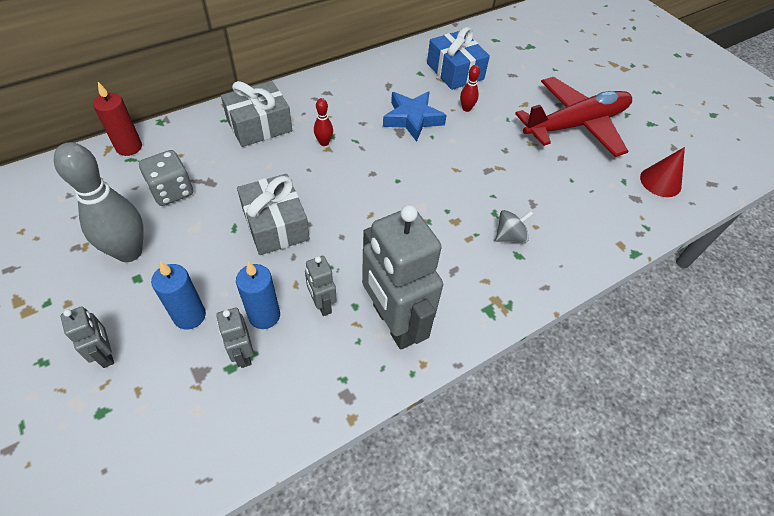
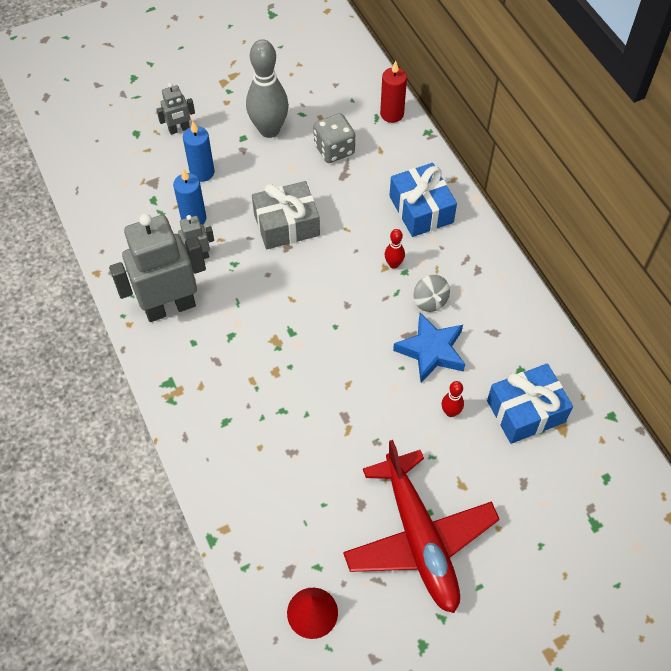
camera: 100 degrees right, 5 degrees up
grey robot [216,307,254,368] -> none
grey gift [221,81,292,147] -> blue gift [389,163,457,237]
grey spinning top [495,210,533,243] -> grey spinning top moved to [413,275,450,312]

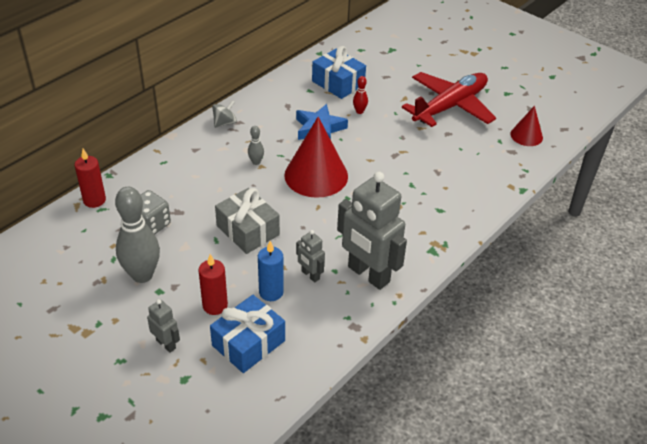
camera: 115 degrees left, 15 degrees down
blue candle [183,121,215,182] -> red candle [199,254,228,315]
red bowling pin [385,229,405,269] -> grey bowling pin [248,126,264,165]
blue gift [389,163,457,237] -> blue gift moved to [210,295,285,373]
grey spinning top [413,275,450,312] -> grey spinning top moved to [212,100,237,128]
none -> red cone [284,117,348,198]

